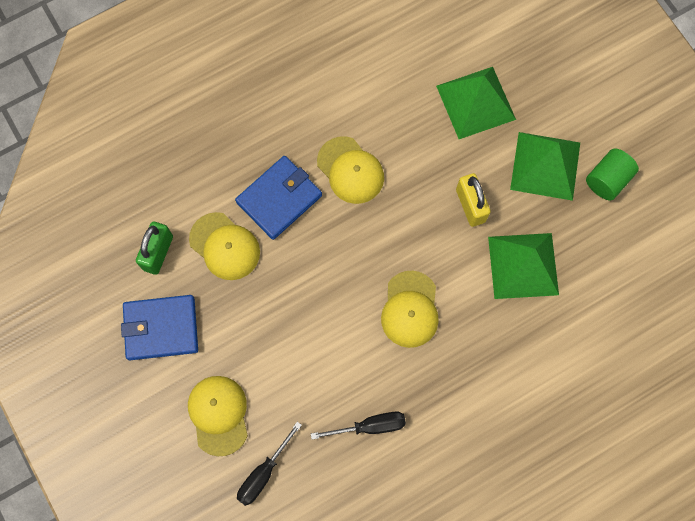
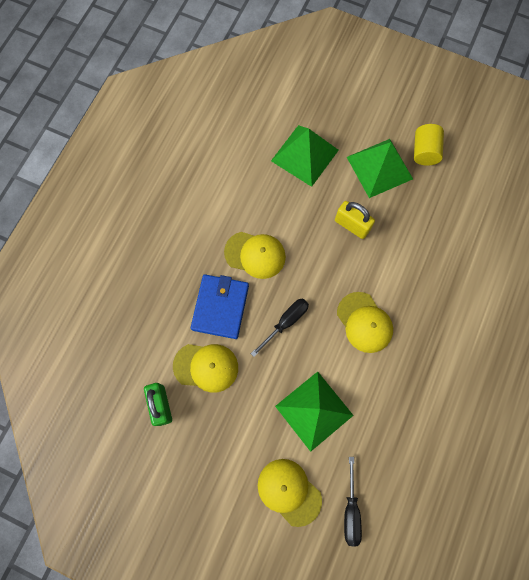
camera: 35 degrees left, 0 degrees up
blue wallet [121,295,198,360] -> none
black screwdriver [311,412,406,440] -> black screwdriver moved to [251,298,309,357]
green pyramid [488,233,559,299] -> green pyramid moved to [275,372,354,452]
green cylinder [586,149,639,200] -> yellow cylinder [414,124,444,166]

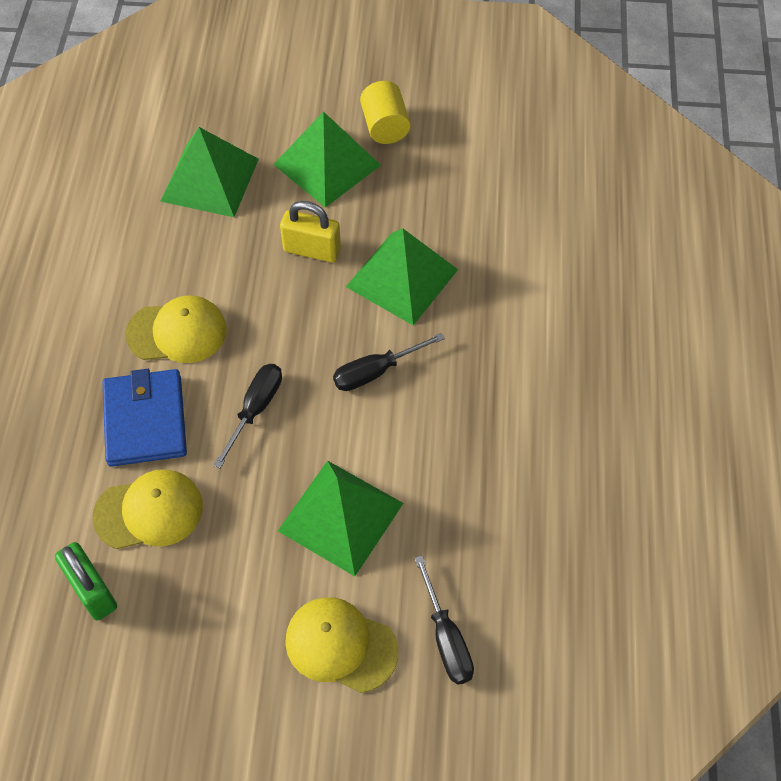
camera: 20 degrees left, 15 degrees down
yellow cap [337,292,393,353] -> black screwdriver [333,333,445,391]
none -> green pyramid [346,228,458,325]

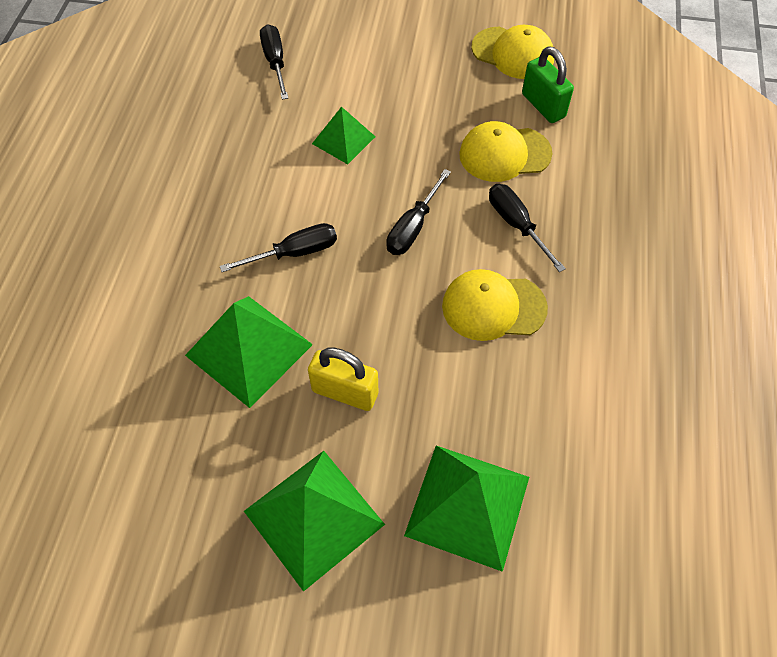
camera: 175 degrees left, 0 degrees up
blue wallet [102,369,187,467] -> black screwdriver [489,184,566,272]
green pyramid [278,461,404,576] -> green pyramid [312,107,376,164], size x0.60
yellow cap [285,597,398,693] -> yellow cap moved to [471,25,554,79]
yellow cylinder [360,81,411,144] -> none

